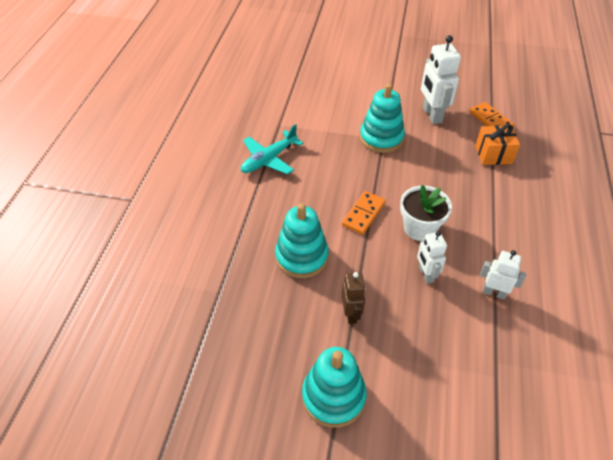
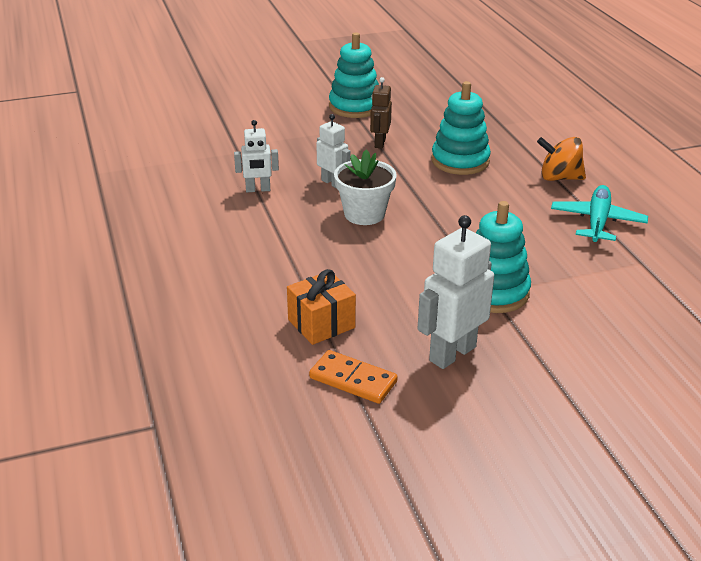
camera: 150 degrees right, 15 degrees down
orange domino [342,191,386,235] -> none
brown robot [342,272,366,324] -> brown robot turned 45 degrees clockwise [370,77,392,148]
white robot [421,35,461,124] -> white robot turned 90 degrees counterclockwise [417,215,494,369]
none -> orange spinning top [537,137,586,181]

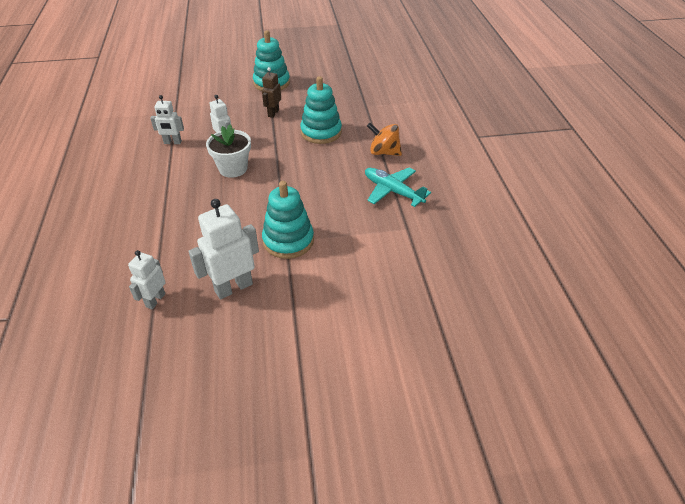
camera: 10 degrees right, 10 degrees up
orange gift [287,269,356,345] -> none
orange domino [309,350,398,404] -> white robot [128,250,166,309]
turquoise plane [551,185,648,242] -> turquoise plane turned 75 degrees counterclockwise [365,167,431,207]

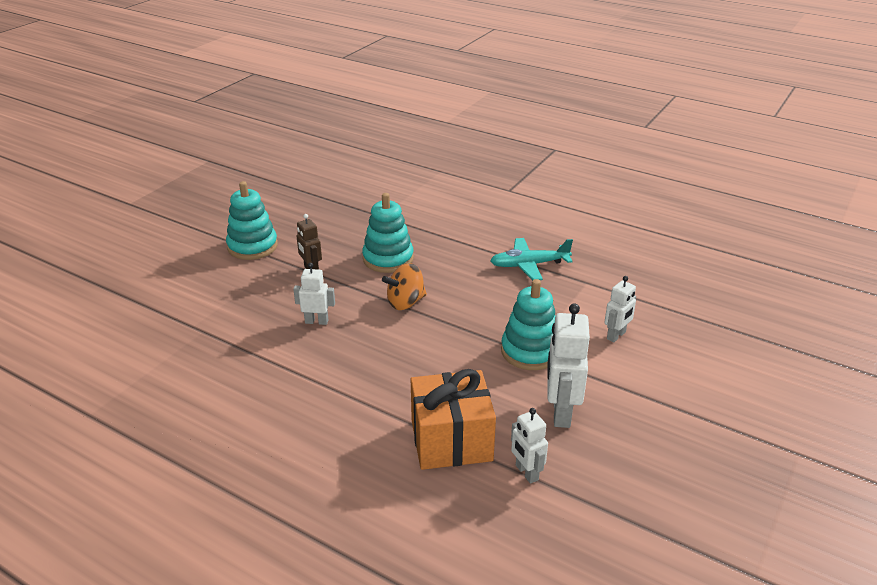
camera: 50 degrees left, 10 degrees down
white robot [150,95,184,144] -> white robot moved to [604,276,636,342]
white flower pot [206,124,251,178] -> none
orange spinning top [367,123,402,156] -> orange spinning top moved to [382,263,427,310]
none -> orange gift [411,369,496,470]

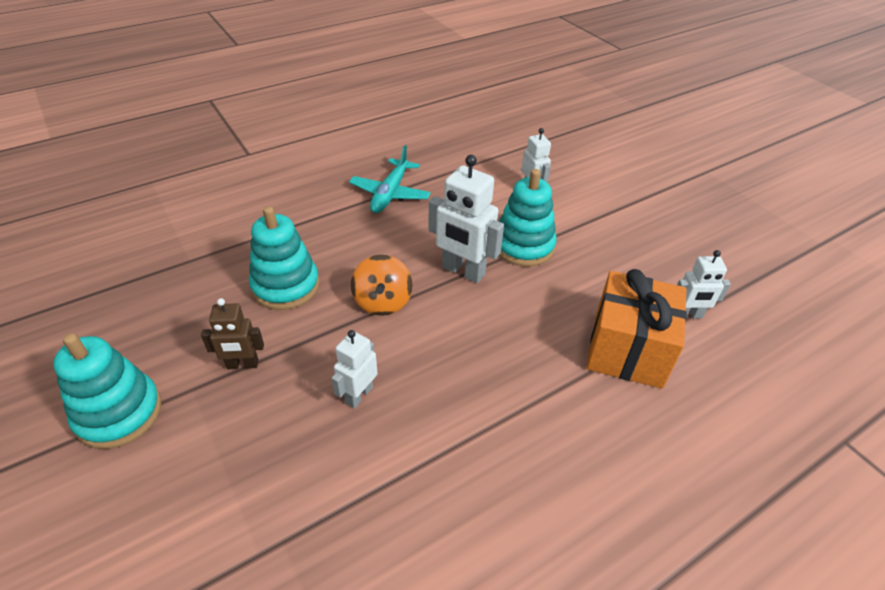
camera: 65 degrees left, 10 degrees up
white robot [547,303,590,428] -> white robot moved to [428,155,504,283]

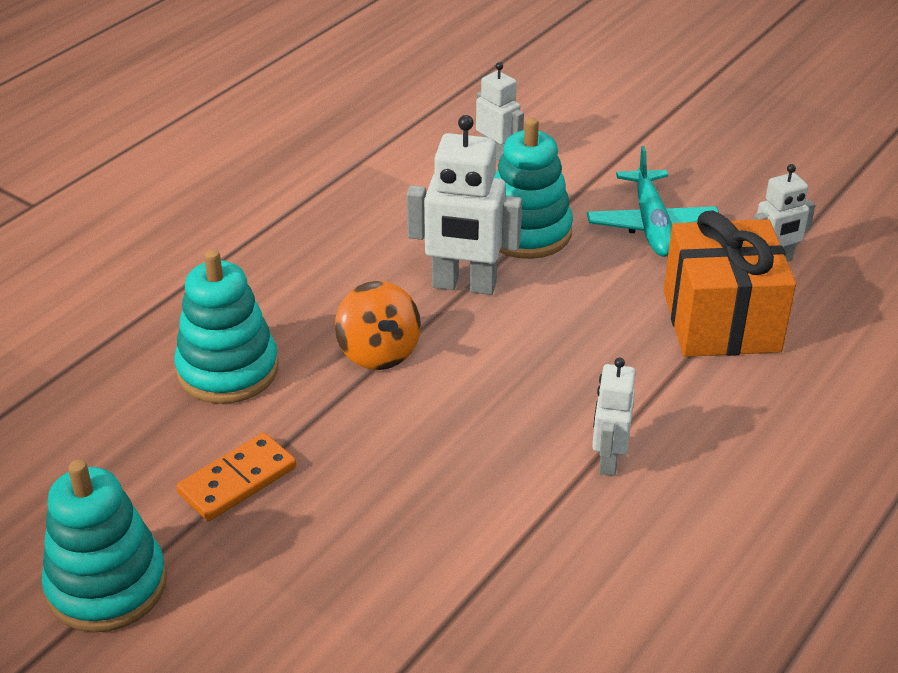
camera: 20 degrees left, 5 degrees down
brown robot [201,298,264,369] -> orange domino [176,433,296,521]
white robot [332,330,378,408] -> white robot moved to [592,357,635,476]
turquoise plane [349,145,431,213] -> turquoise plane moved to [587,146,719,257]

